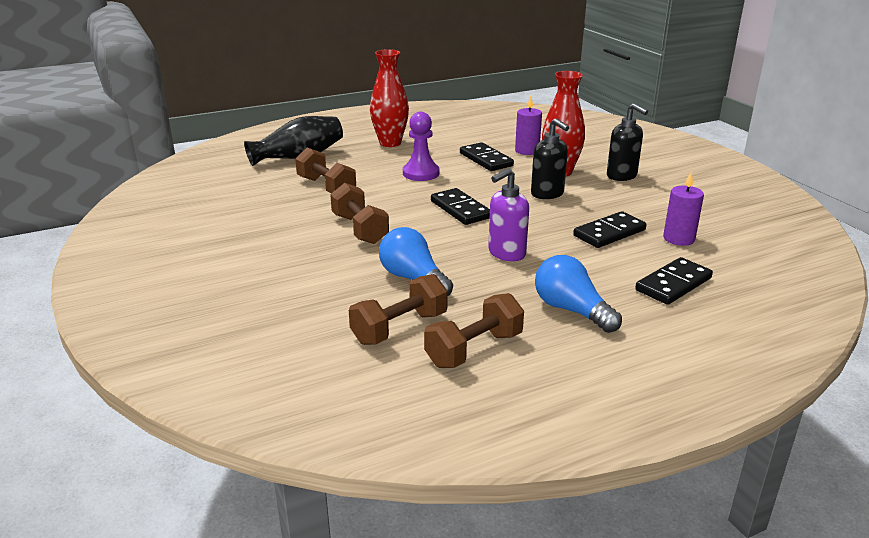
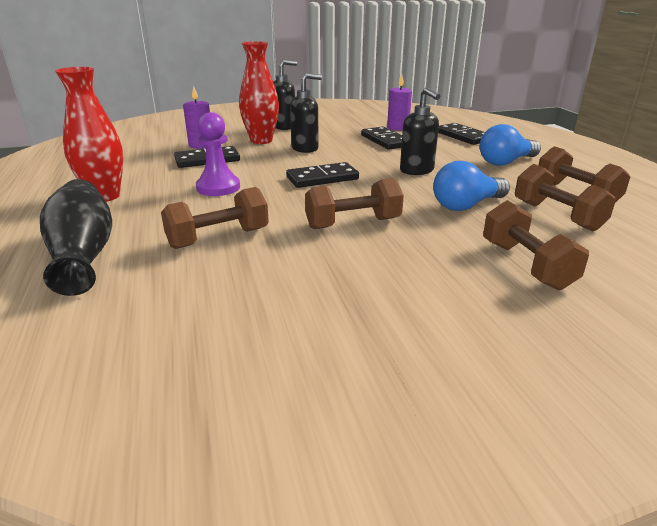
camera: 80 degrees left, 0 degrees up
purple soap dispenser [488,168,529,261] -> black soap dispenser [400,87,440,175]
none -> brown dumbbell [483,200,589,290]

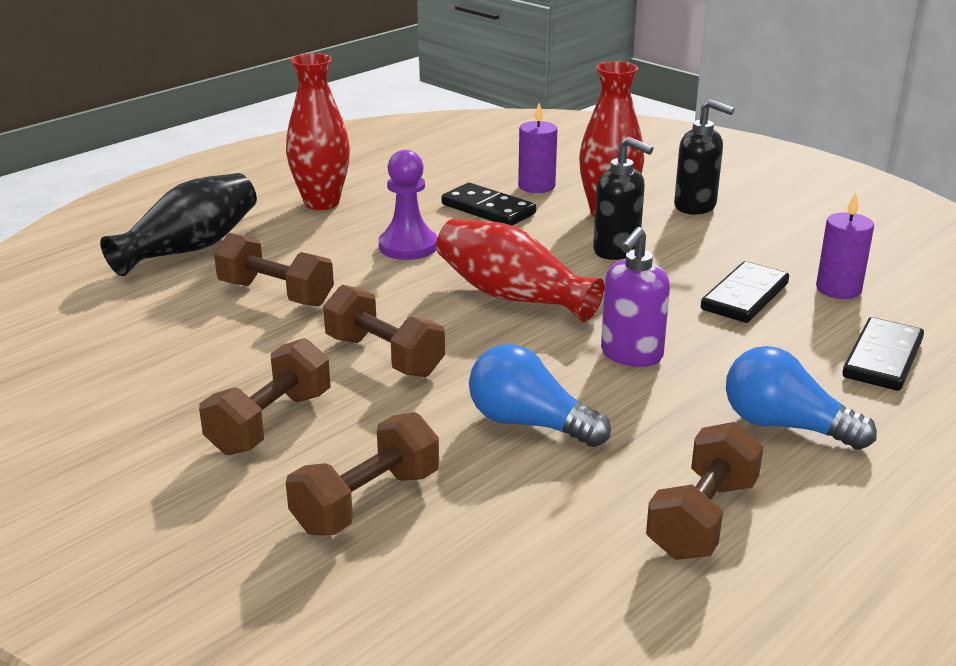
camera: 60 degrees right, 0 degrees up
black domino [286,162,359,188] -> red vase [436,219,605,322]
black soap dispenser [400,87,440,175] -> purple soap dispenser [601,227,670,367]
brown dumbbell [515,164,616,231] -> brown dumbbell moved to [199,338,331,455]

